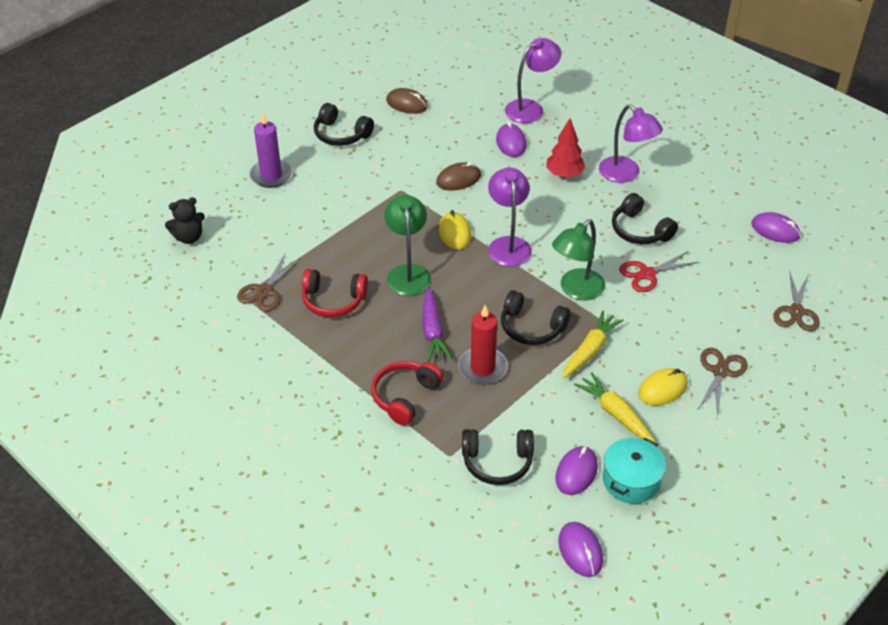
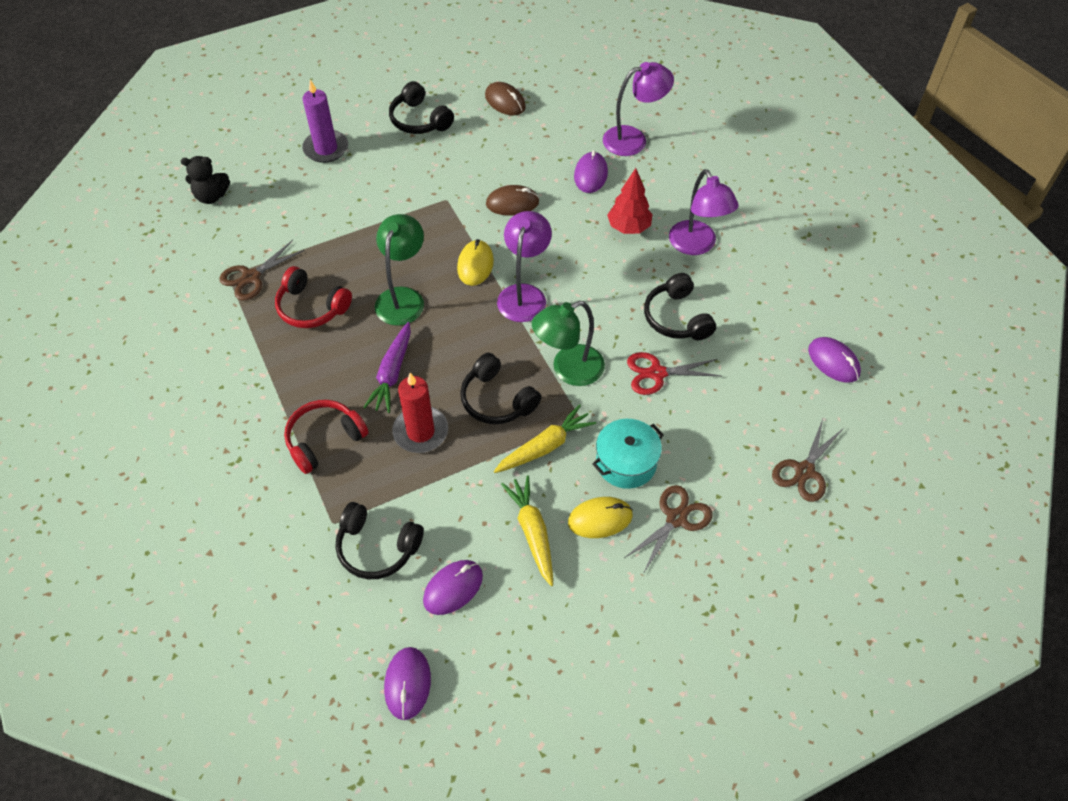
camera: 20 degrees right, 10 degrees up
turquoise pot [603,438,666,504] -> turquoise pot moved to [592,419,664,489]

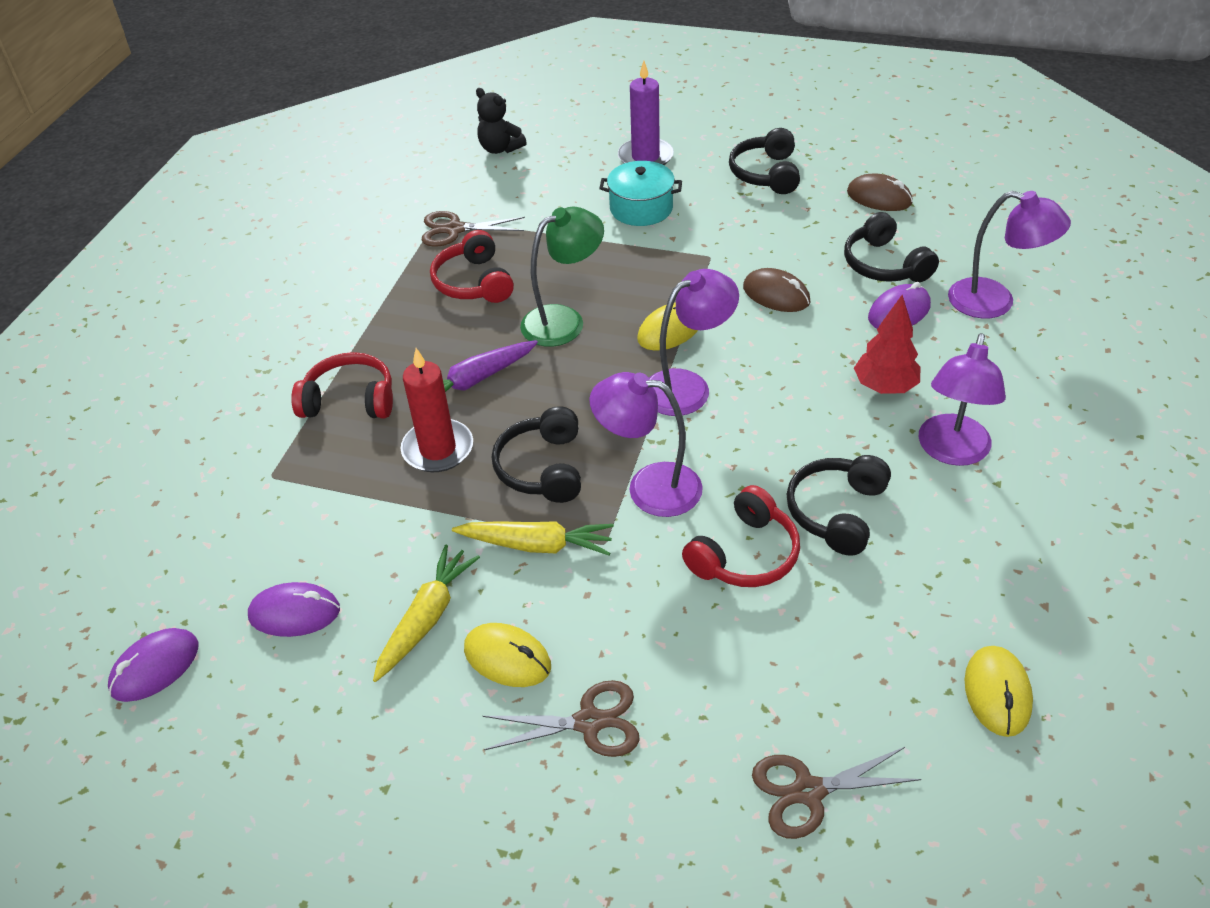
camera: 45 degrees right, 10 degrees down
black headphones [335,502,424,579] -> black headphones moved to [844,212,939,282]
brown mouse [485,82,526,116] -> brown mouse turned 60 degrees counterclockwise [847,174,913,211]
green lamp [532,301,605,386] -> purple lamp [589,372,703,517]
turquoise pot [592,419,664,489] -> turquoise pot moved to [599,161,682,226]
red scissors [627,352,721,395] -> red headphones [682,485,800,587]
purple mouse [808,337,861,383] -> yellow mouse [965,646,1033,737]

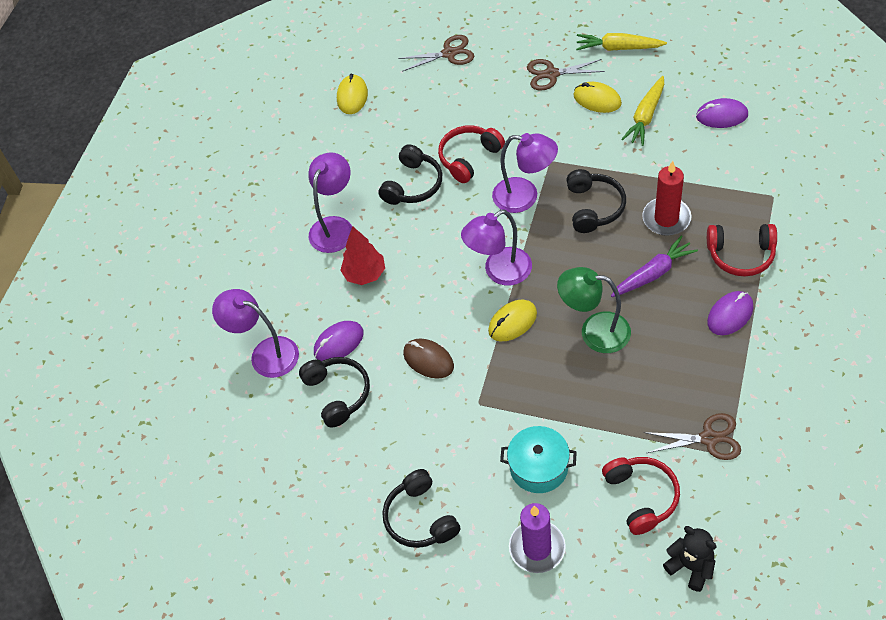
camera: 175 degrees left, 10 degrees up
purple mouse [108,628,198,702] -> purple mouse moved to [707,291,753,335]
red headphones [430,230,514,303] -> red headphones moved to [602,457,680,535]
yellow carrot [452,521,614,556] -> yellow carrot moved to [576,33,667,51]
green lamp [520,207,604,347] -> green lamp turned 45 degrees clockwise [557,267,631,353]
black headphones [729,128,800,194] -> black headphones turned 150 degrees clockwise [382,469,461,548]
brown mouse [847,174,913,211] -> none

